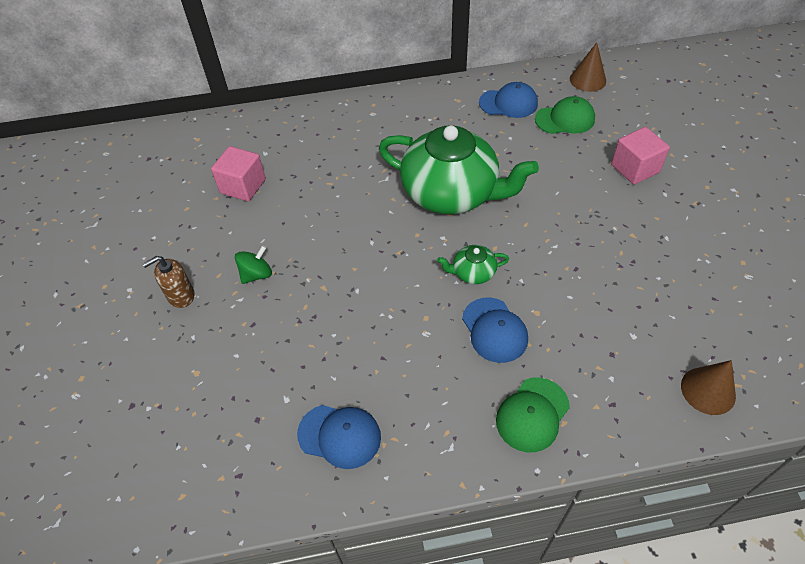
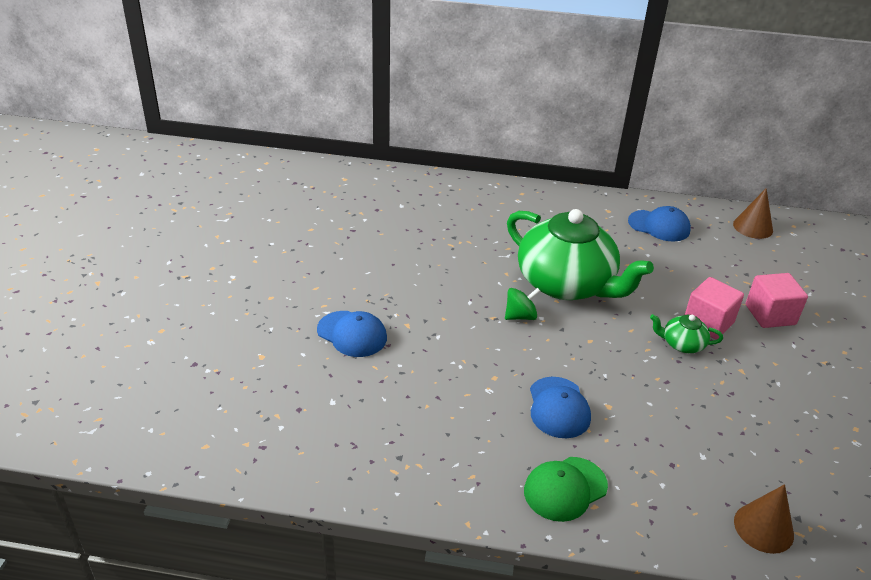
camera: 15 degrees right, 15 degrees down
brown soap dispenser [142,256,194,308] -> none
pink cube [211,146,266,201] -> pink cube moved to [685,277,744,339]
green spinning top [235,245,272,284] -> green spinning top moved to [505,288,540,320]
blue cap [297,405,381,469] -> blue cap moved to [317,311,387,357]
green teapot [437,245,509,284] -> green teapot moved to [650,314,723,353]
green cap [535,96,595,134] -> none

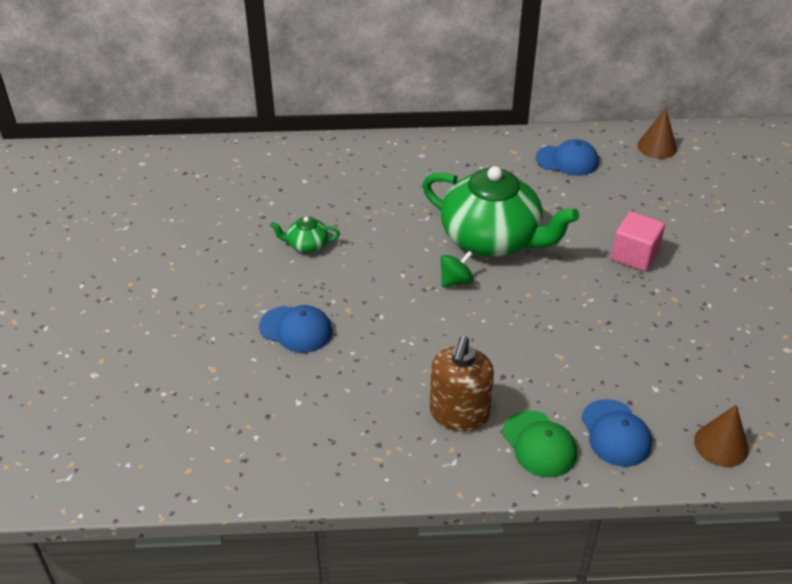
camera: 10 degrees left, 5 degrees up
green cap [524,457,608,522] -> green cap turned 75 degrees counterclockwise [503,410,577,478]
blue cap [530,377,591,438] -> blue cap moved to [581,399,652,467]
green teapot [650,314,723,353] -> green teapot moved to [270,217,340,253]
pink cube [746,273,808,328] -> none
none -> brown soap dispenser [430,336,494,431]

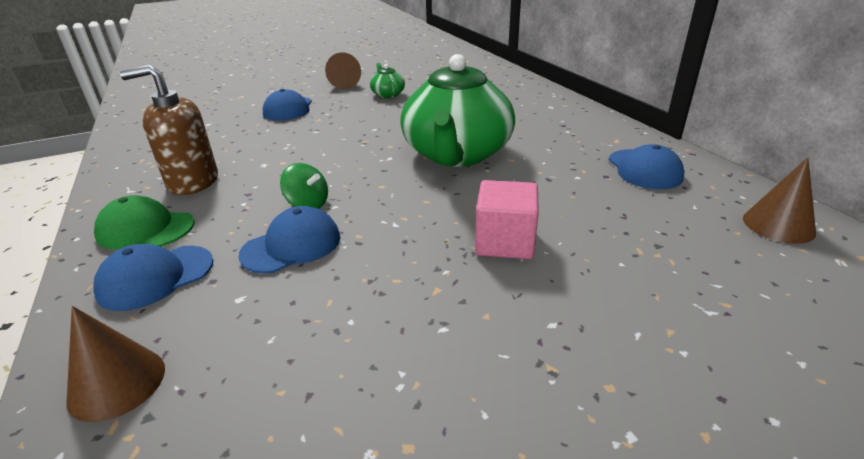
camera: 70 degrees right, 10 degrees down
green spinning top [440,251,473,287] -> green spinning top moved to [280,163,328,209]
green cap [503,410,577,478] -> green cap turned 60 degrees clockwise [94,195,195,249]
none -> blue cap [238,206,340,274]
none -> brown cone [325,52,361,89]

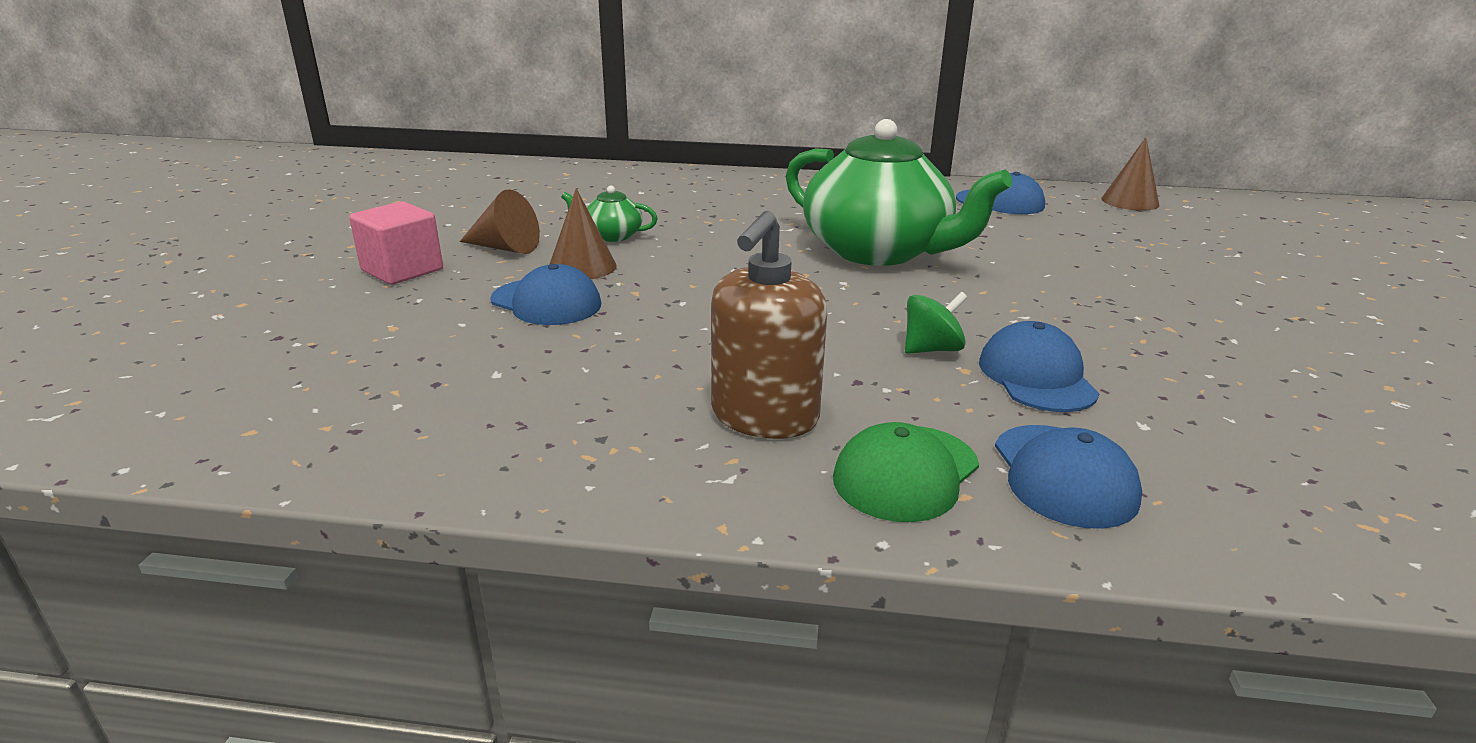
camera: 60 degrees left, 5 degrees down
brown cone [66,306,165,422] -> brown cone moved to [549,188,617,279]
pink cube [475,180,539,259] -> pink cube moved to [349,201,443,285]

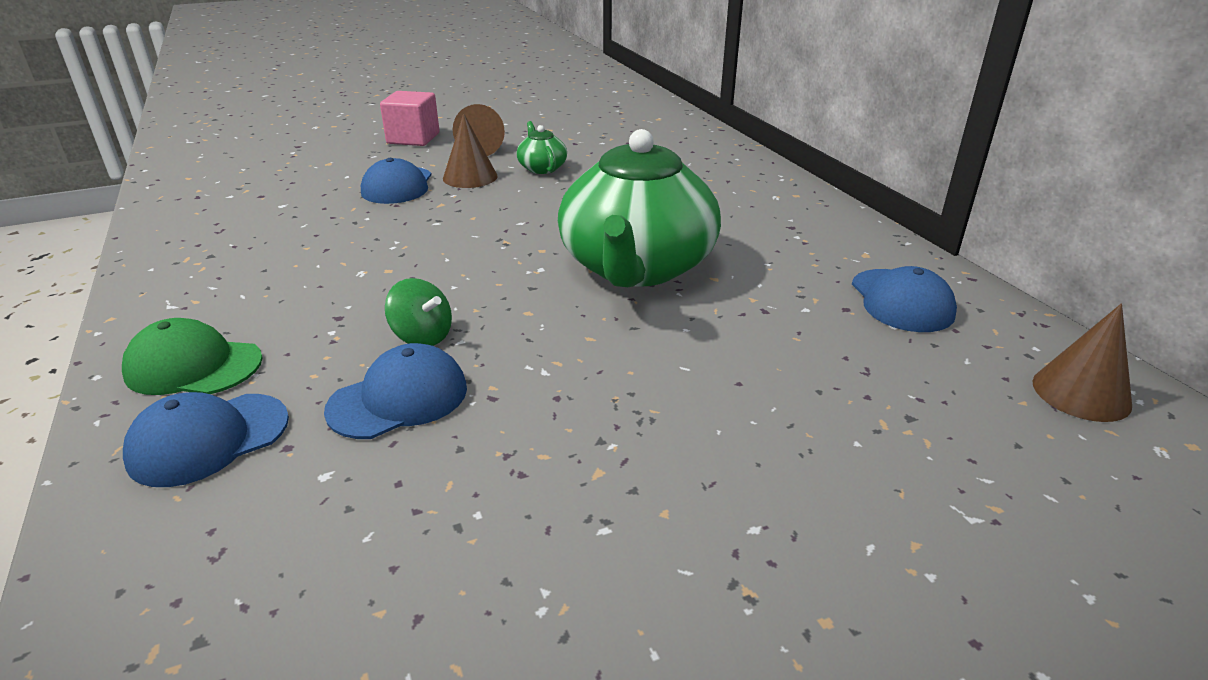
camera: 60 degrees right, 5 degrees up
brown soap dispenser [711,211,827,439] -> none

